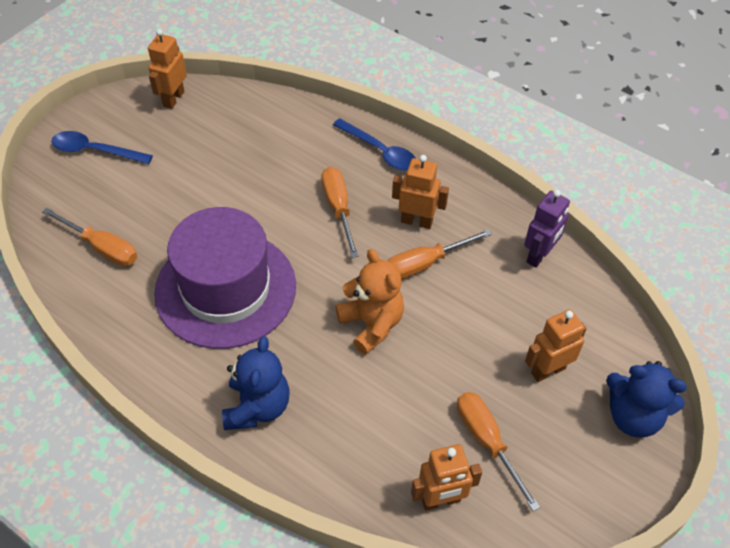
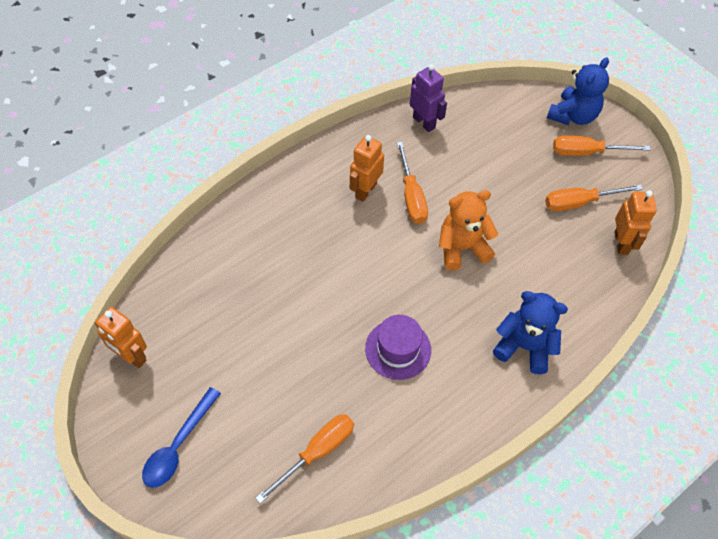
camera: 75 degrees left, 5 degrees up
purple hat [154,207,296,349] -> purple hat [365,315,431,380], size x0.51
orange screwdriver [322,167,359,258] -> orange screwdriver moved to [553,135,651,156]
blue spoon [333,118,415,171] -> none
orange robot [525,309,587,382] -> none

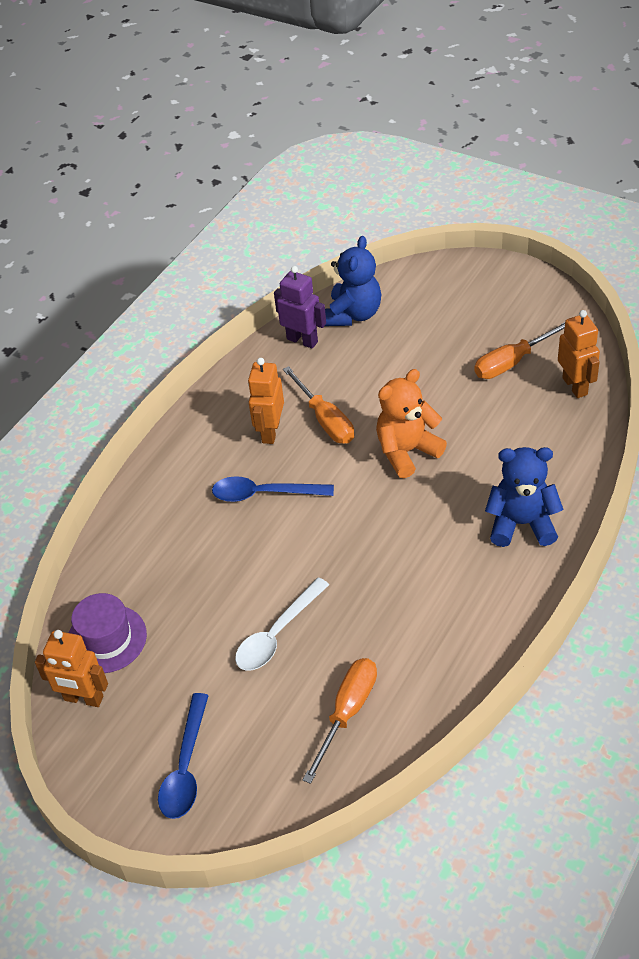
camera: 15 degrees left, 10 degrees down
purple hat [365,315,431,380] -> purple hat moved to [69,593,147,673]
blue teddy bear [547,58,609,125] -> blue teddy bear moved to [325,236,381,326]
orange screwdriver [553,135,651,156] -> none
none -> blue spoon [212,476,334,502]
none -> white spoon [235,577,329,670]

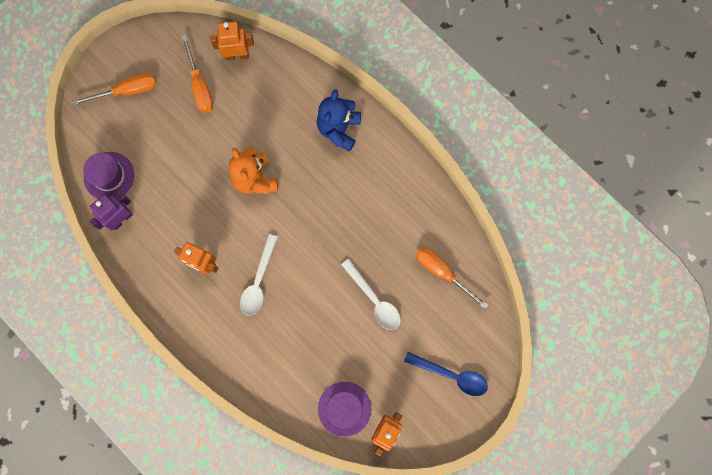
camera: 80 degrees left, 30 degrees up
blue spoon [212,476,334,502] -> white spoon [240,234,278,316]
orange screwdriver [283,366,354,444] -> orange screwdriver moved to [73,73,157,105]
blue teddy bear [325,236,381,326] -> purple hat [83,152,134,199]

